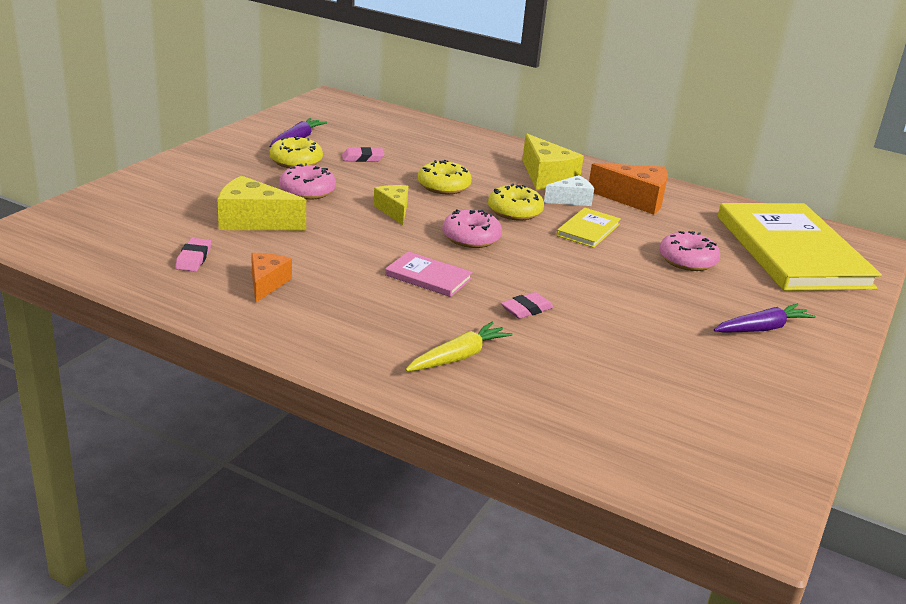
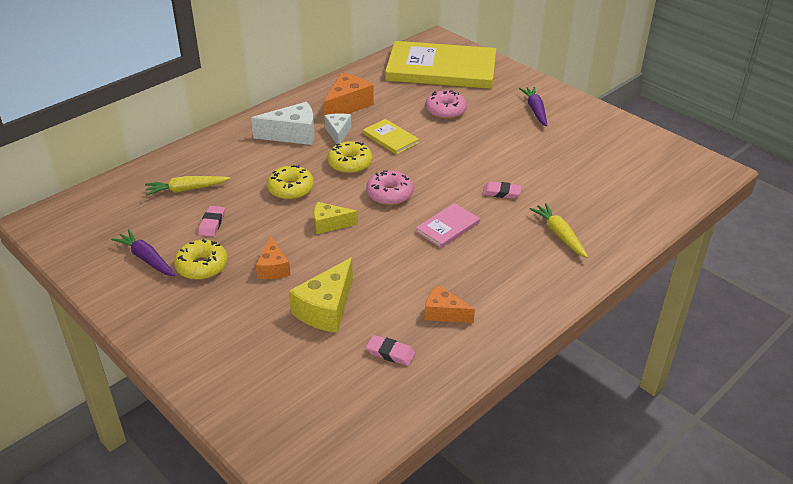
camera: 70 degrees left, 10 degrees up
pink donut [280,163,336,200] -> orange cheese [256,236,290,279]
pink eraser [501,292,554,319] -> pink eraser turned 60 degrees counterclockwise [482,182,522,199]
yellow cheese [522,134,584,189] -> white cheese [251,102,315,145]
none -> yellow carrot [145,176,231,196]

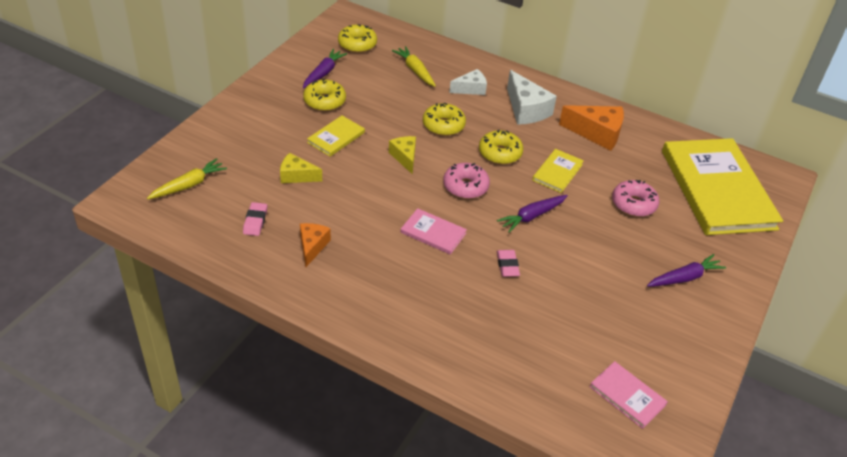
camera: 70 degrees right, 5 degrees up
pink eraser [198,206,225,237] -> none
orange cheese [256,236,290,279] -> yellow book [307,116,365,157]
yellow cheese [289,257,353,333] -> yellow cheese [280,153,322,183], size x0.62
white cheese [324,113,351,144] -> white cheese moved to [449,69,487,95]
yellow carrot [530,203,588,258] -> yellow carrot moved to [147,158,227,199]
none -> yellow donut [338,24,377,53]
none -> purple carrot [497,195,568,233]
none -> pink book [589,361,668,429]

